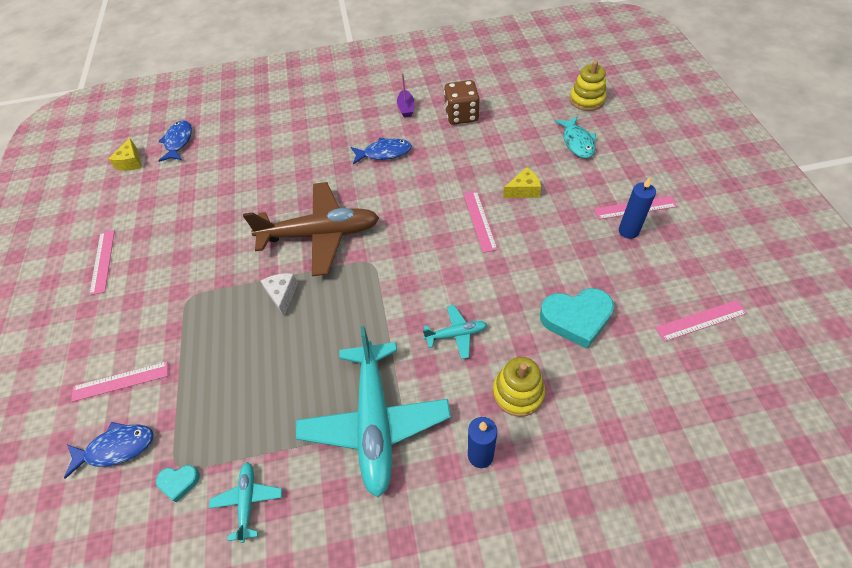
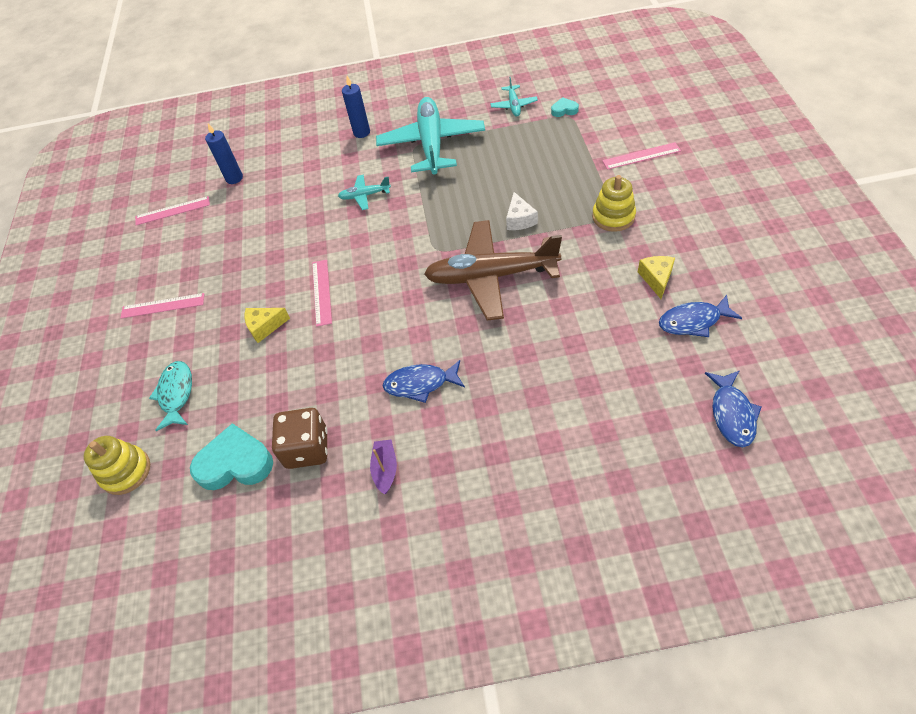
camera: 175 degrees left, 0 degrees up
blue fish [64,422,154,479] -> blue fish moved to [659,295,742,337]
pink ruler [89,230,115,295] -> none
yellow cheese [108,138,142,171] -> yellow cheese moved to [638,256,675,299]
yellow stacking toy [493,357,545,417] -> yellow stacking toy moved to [592,175,636,232]
turquoise heart [540,288,614,349] -> turquoise heart moved to [190,423,273,490]
blue candle [619,177,656,239] -> blue candle moved to [205,123,243,184]

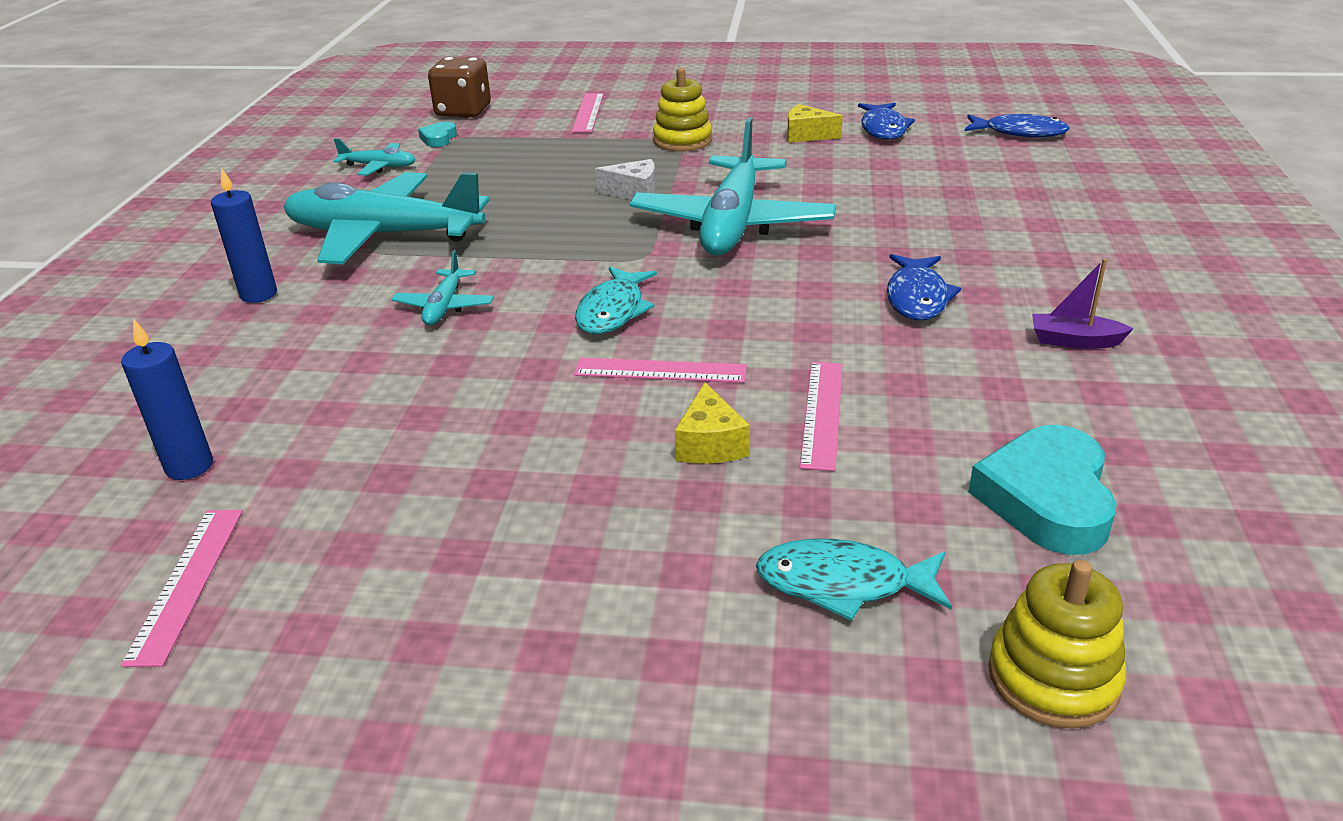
camera: 80 degrees left, 20 degrees down
pink ruler [120,293,204,318] -> pink ruler moved to [800,362,843,471]
brown dice [272,408,328,469] -> brown dice moved to [428,57,491,117]
brown plane [424,220,562,321] -> turquoise plane [629,117,836,256]
none -> turquoise fish [575,266,657,334]

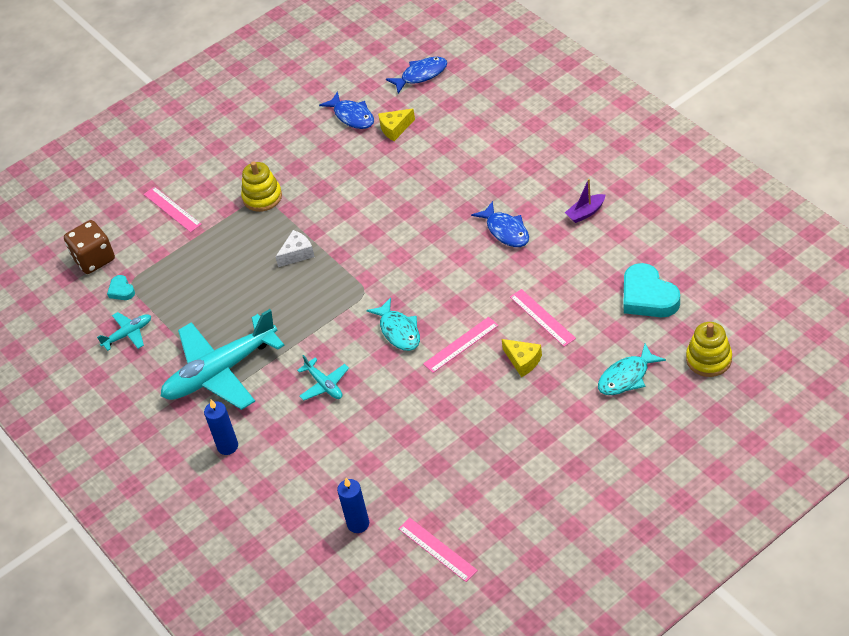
camera: 40 degrees left, 15 degrees up
turquoise plane [629,117,836,256] -> none
yellow cheese [787,104,843,143] -> yellow cheese moved to [378,109,415,141]

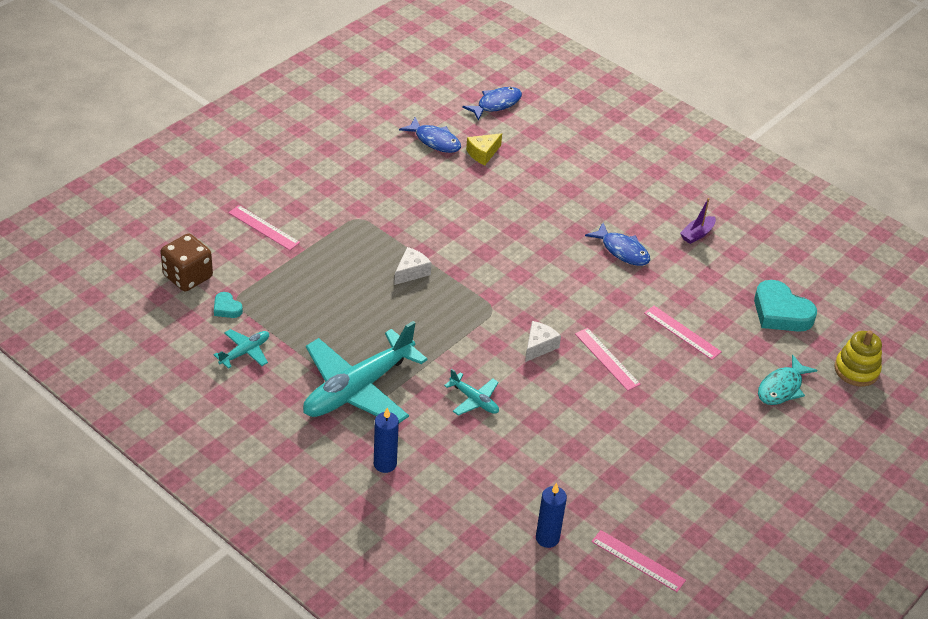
camera: 20 degrees left, 5 degrees down
yellow stacking toy [241,161,282,212] -> none
turquoise fish [366,297,420,351] -> white cheese [525,321,561,362]
pink ruler [423,317,499,373] -> pink ruler turned 75 degrees counterclockwise [575,328,641,391]
yellow cheese [502,339,542,377] -> none

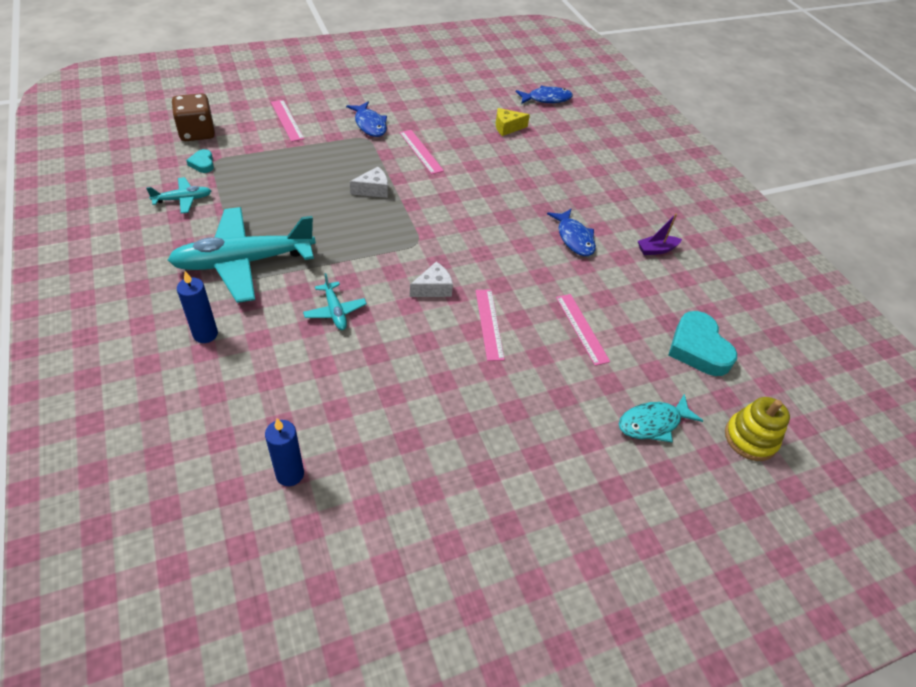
camera: 25 degrees right, 5 degrees up
blue fish [399,117,461,153] -> blue fish moved to [346,101,387,137]
pink ruler [591,530,686,592] -> pink ruler moved to [400,130,444,174]

